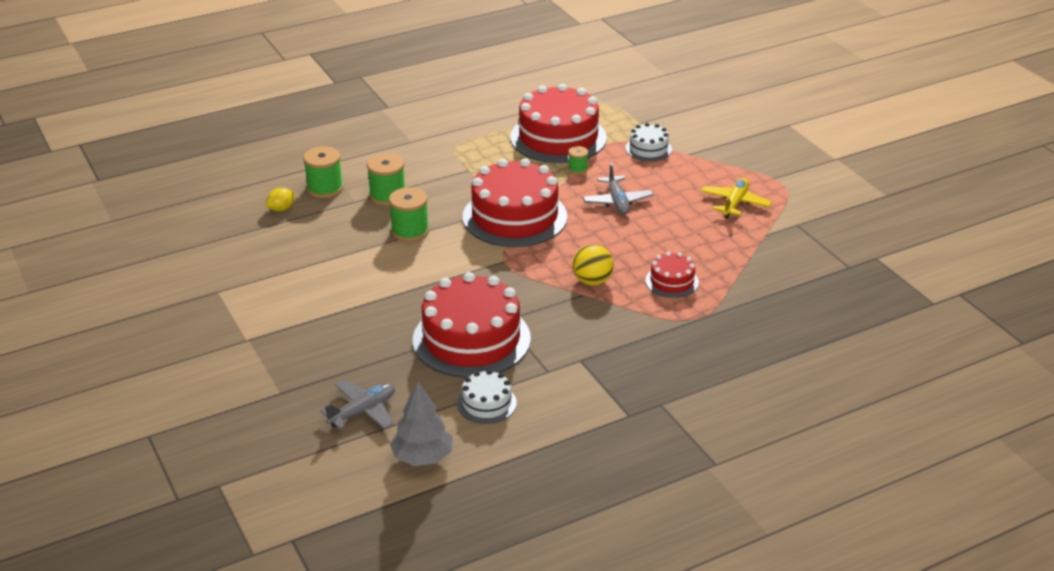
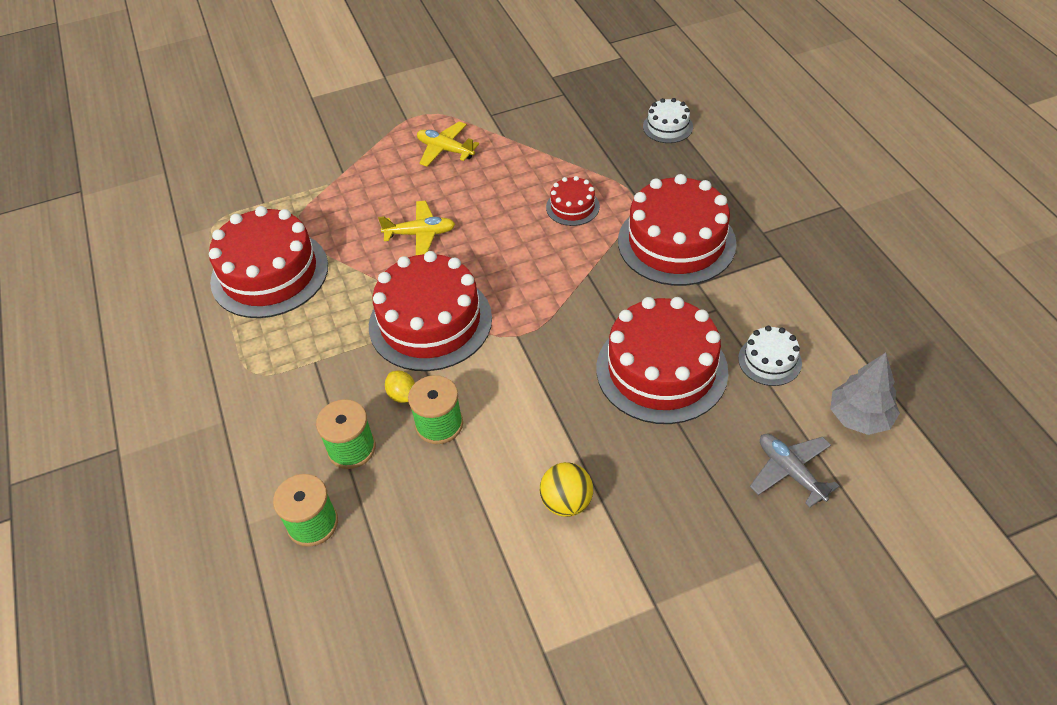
camera: 80 degrees left, 15 degrees up
yellow lemon [265,188,295,211] -> yellow lemon moved to [385,371,415,403]
green spool [568,146,588,174] -> none
yellow ball [572,244,614,285] -> yellow ball moved to [540,462,593,517]
grey plane [583,163,654,214] -> yellow plane [378,201,455,255]
white cake [625,123,672,161] -> white cake moved to [643,98,693,143]
none -> red cake [618,174,737,286]

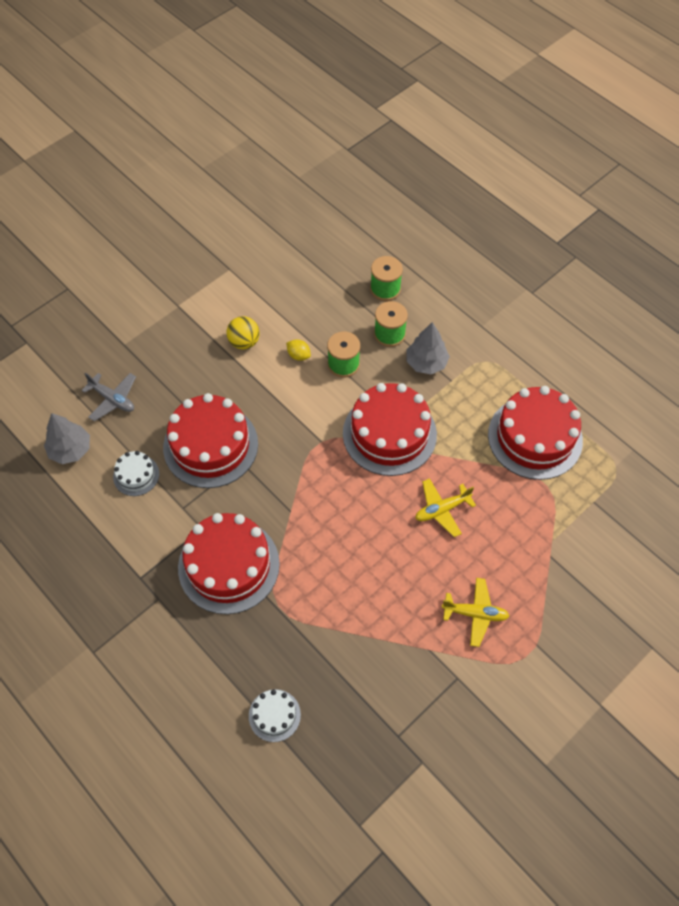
camera: 155 degrees right, 10 degrees up
yellow lemon [385,371,415,403] -> yellow lemon moved to [286,339,311,361]
red cake [546,176,600,226] -> none
none -> grey tree [406,322,450,375]

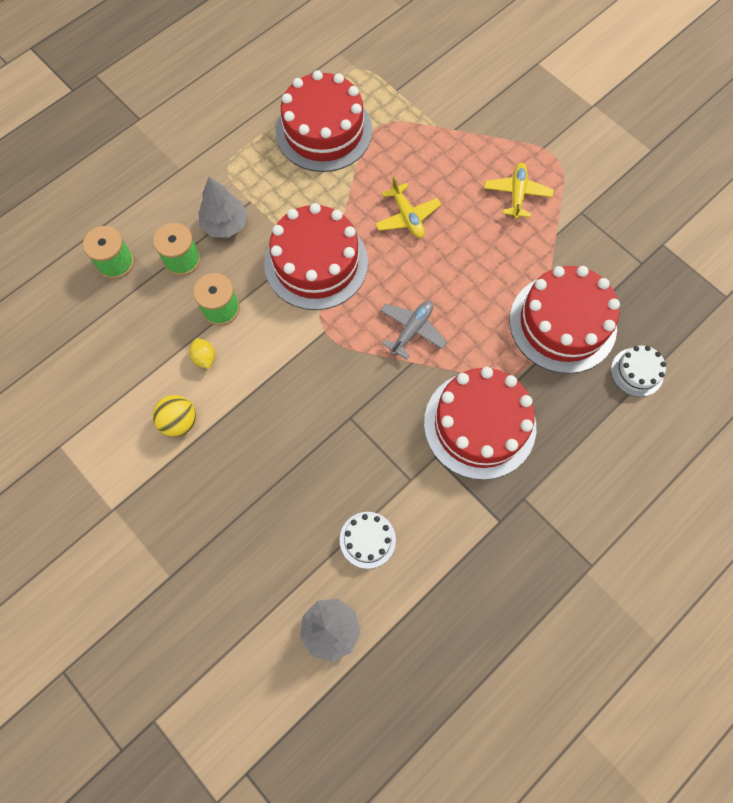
camera: 90 degrees left, 10 degrees up
grey plane [81,373,136,421] -> grey plane moved to [380,301,447,359]
red cake [163,393,258,488] -> red cake moved to [510,266,620,374]
yellow lemon [286,339,311,361] -> yellow lemon turned 60 degrees counterclockwise [189,338,215,369]

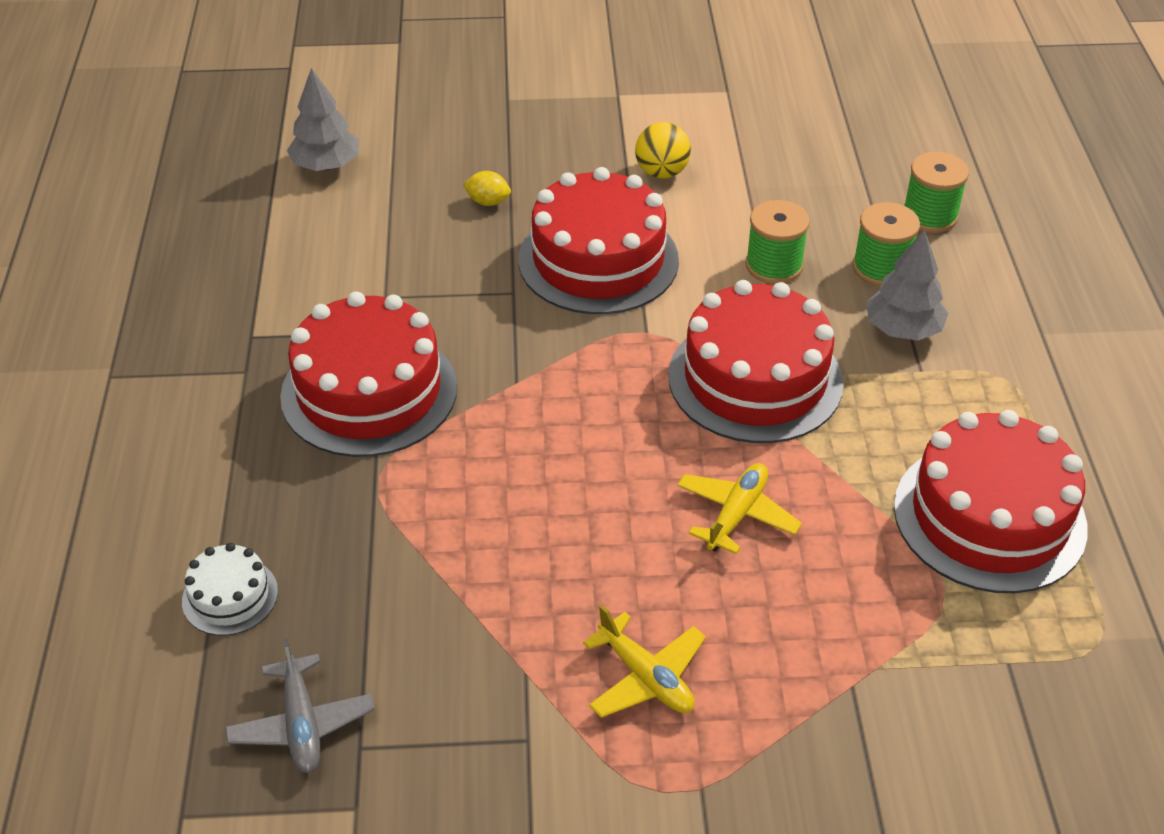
camera: 130 degrees right, 25 degrees down
yellow lemon [189,338,215,369] -> yellow lemon moved to [463,171,511,206]
white cake [340,512,396,569] -> none
yellow plane [375,177,441,238] -> yellow plane turned 105 degrees clockwise [677,463,802,554]
grey plane [380,301,447,359] -> grey plane moved to [225,638,375,773]
red cake [510,266,620,374] -> red cake moved to [518,167,679,314]

